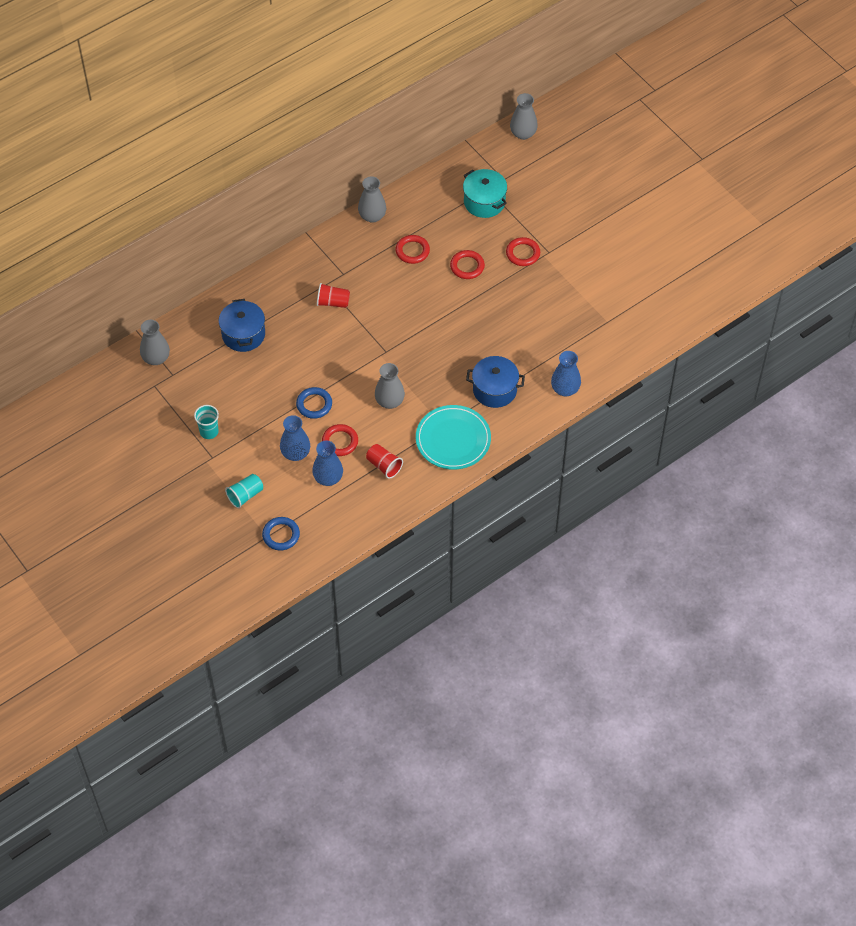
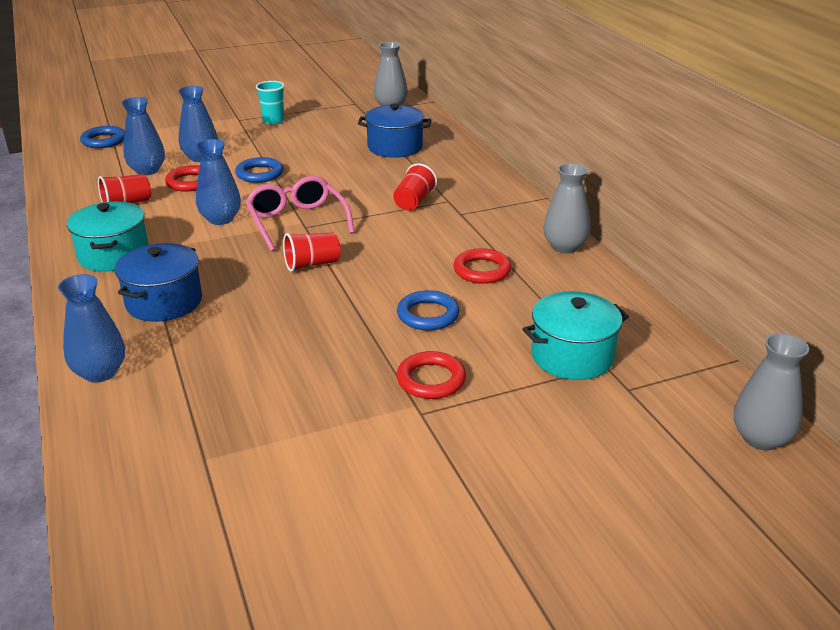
camera: 105 degrees right, 25 degrees down
turquoise cup [225,474,263,508] -> none
grey vase [375,363,405,409] -> blue vase [196,139,241,225]
turquoise plate [416,405,491,470] -> turquoise pot [67,201,149,272]
red ring [450,250,485,279] -> blue ring [397,290,459,330]
none -> pink glasses [245,176,355,252]
none -> red cup [283,232,341,272]

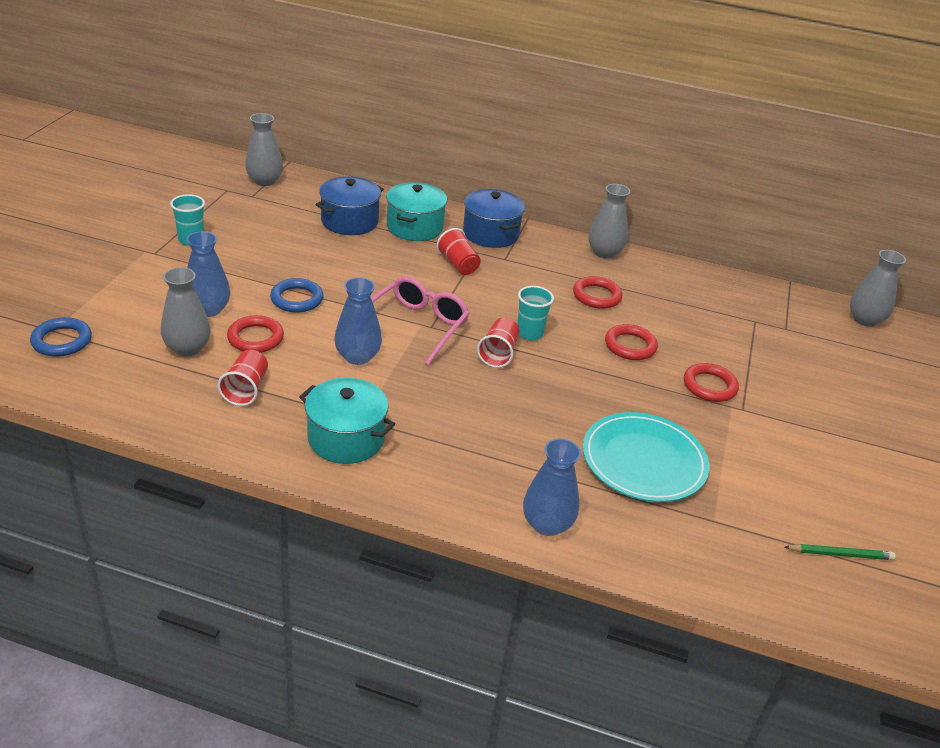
camera: 55 degrees left, 5 degrees up
blue pot [115,243,202,322] -> blue pot moved to [463,189,525,248]
blue vase [122,97,165,175] -> grey vase [161,267,210,356]
pink glasses [245,176,355,252] -> pink glasses turned 105 degrees clockwise [371,276,470,365]
blue ring [397,290,459,330] -> red ring [605,324,658,360]
turquoise pot [523,291,629,380] -> turquoise pot moved to [386,182,447,241]
none -> turquoise cup [517,286,554,340]
none -> turquoise plate [583,412,709,502]
none -> green pencil [785,544,896,560]

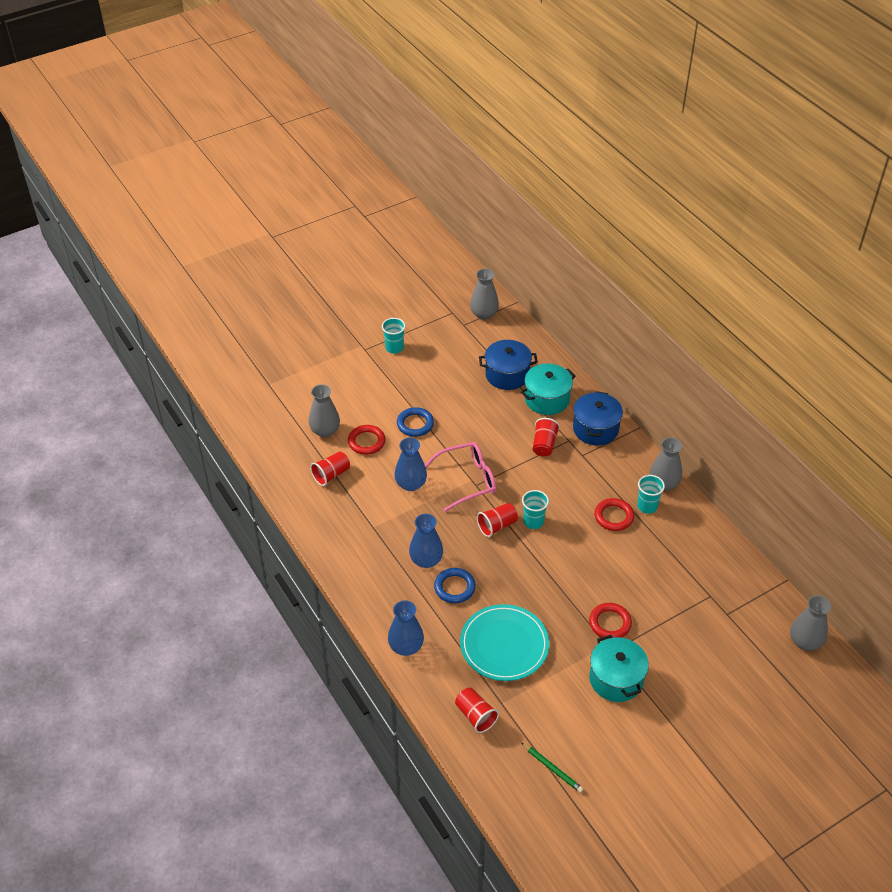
camera: 45 degrees right, 10 degrees up
blue ring [30,317,92,357] -> blue ring moved to [434,568,476,603]
blue vase [187,231,230,317] -> blue vase moved to [409,514,443,568]
turquoise pot [299,378,395,464] -> turquoise pot moved to [589,635,649,702]
red ring [605,324,658,360] -> none
none -> red cup [455,688,499,733]
none -> turquoise cup [637,475,665,514]

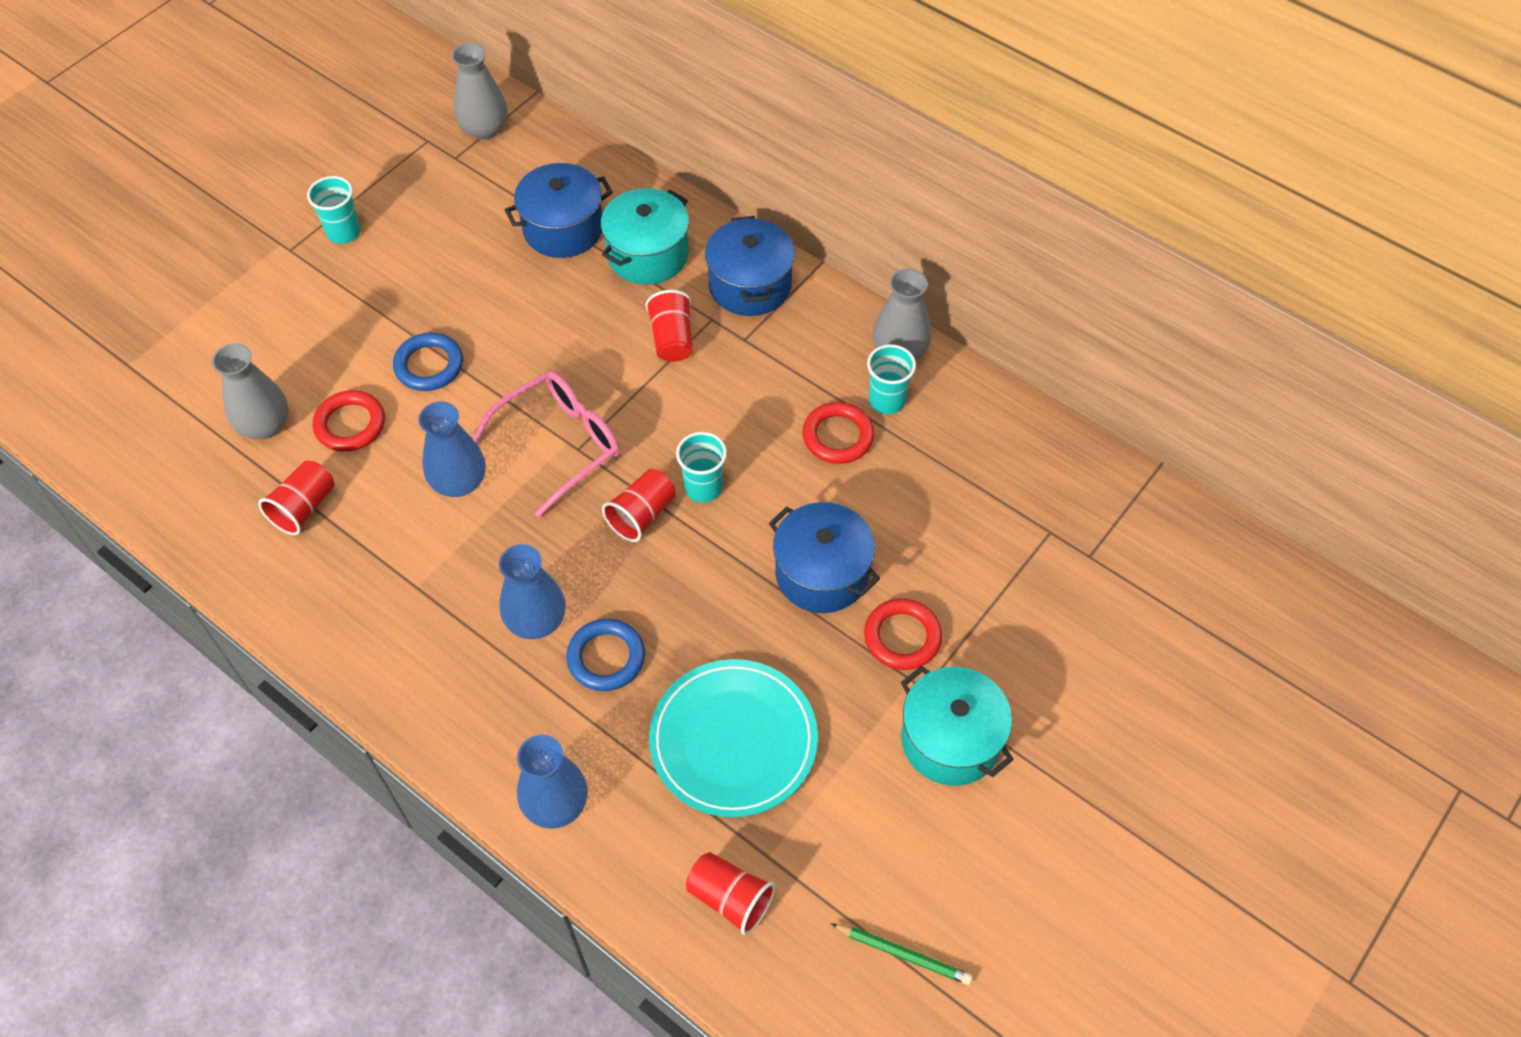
camera: 20 degrees left, 10 degrees up
grey vase [790,595,831,651] -> none
none -> blue pot [769,502,880,613]

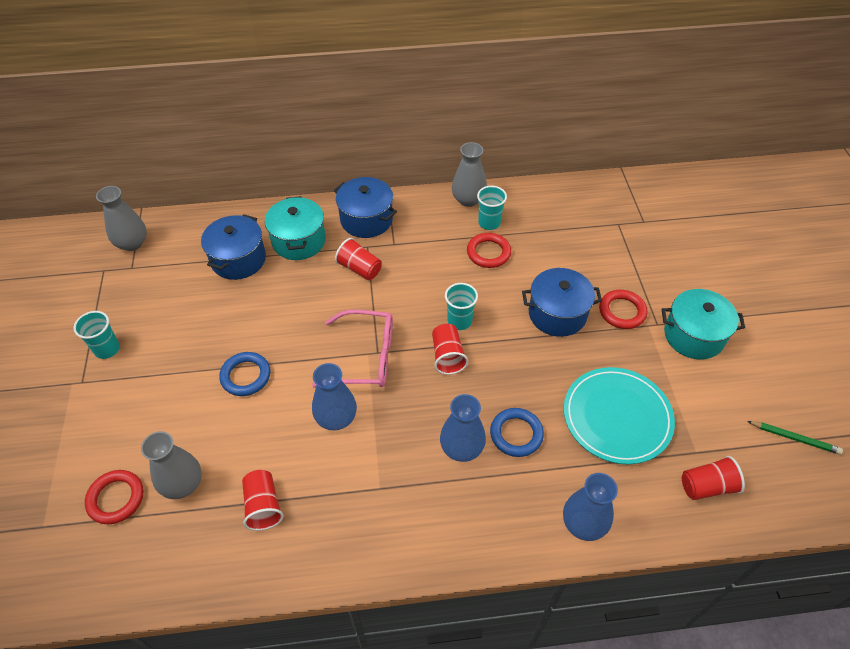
camera: 45 degrees left, 5 degrees down
red ring [313,390,385,452] -> red ring moved to [85,470,144,524]
pink glasses [473,371,620,517] -> pink glasses turned 90 degrees clockwise [312,310,393,387]
green pencil [831,924,973,985] -> green pencil turned 45 degrees clockwise [747,421,843,455]

